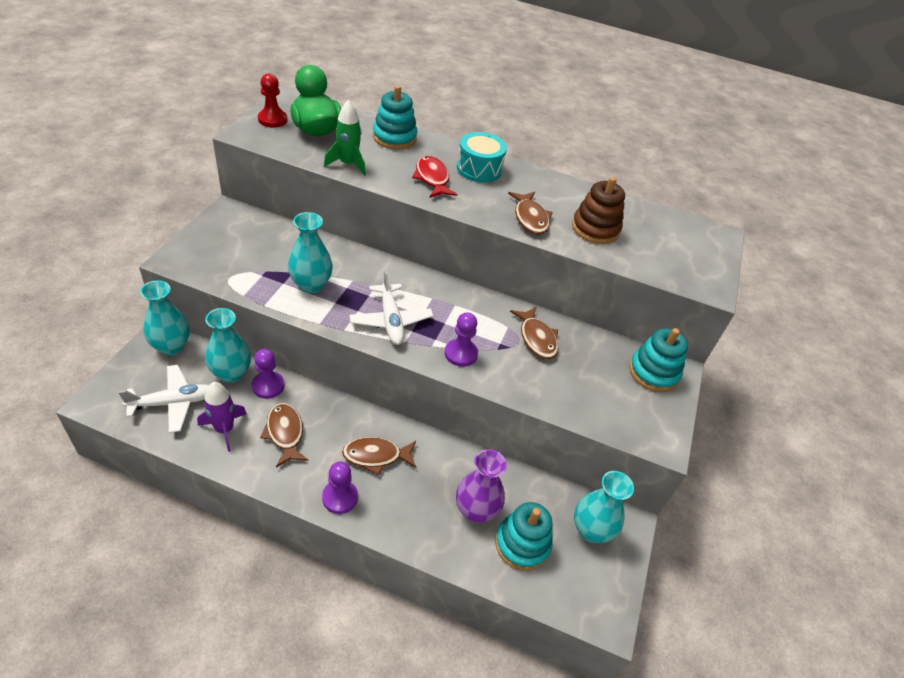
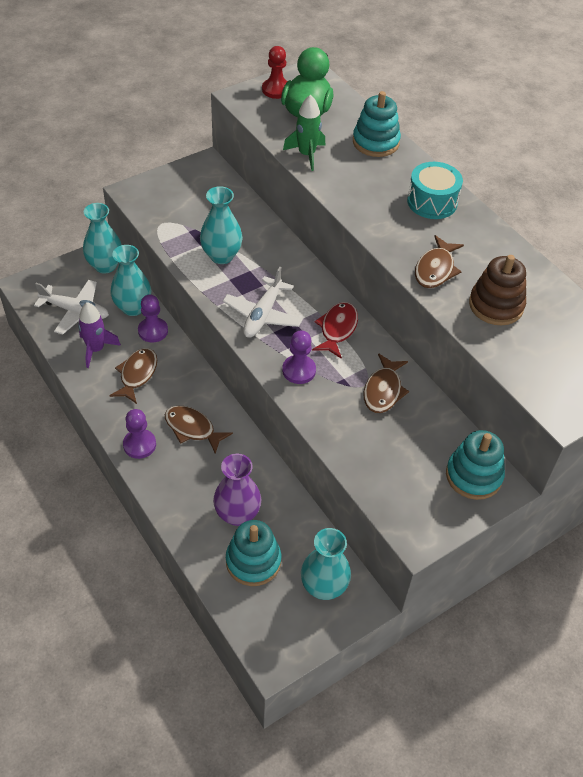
camera: 40 degrees right, 5 degrees up
red fish [412,156,457,198] -> red fish moved to [312,302,358,359]

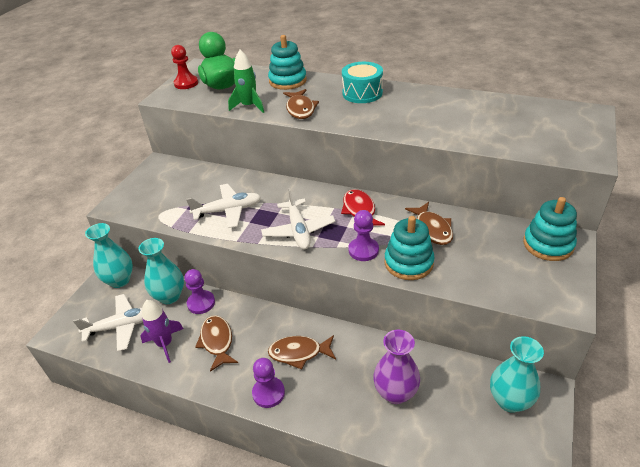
camera: 30 degrees left, 10 degrees down
turquoise vase [200,186,243,264] -> white plane [186,184,261,228]
turquoise stacking toy [226,520,281,586] -> turquoise stacking toy moved to [384,216,435,280]
brown fish [415,235,464,288] -> brown fish moved to [283,89,319,119]
brown stacking toy [469,255,526,325] -> none

